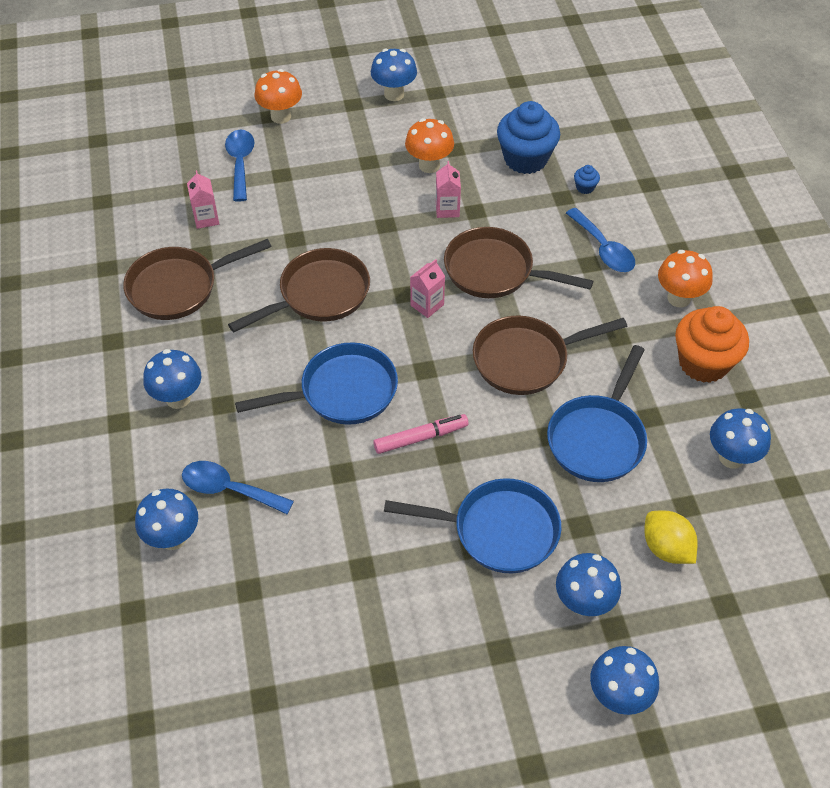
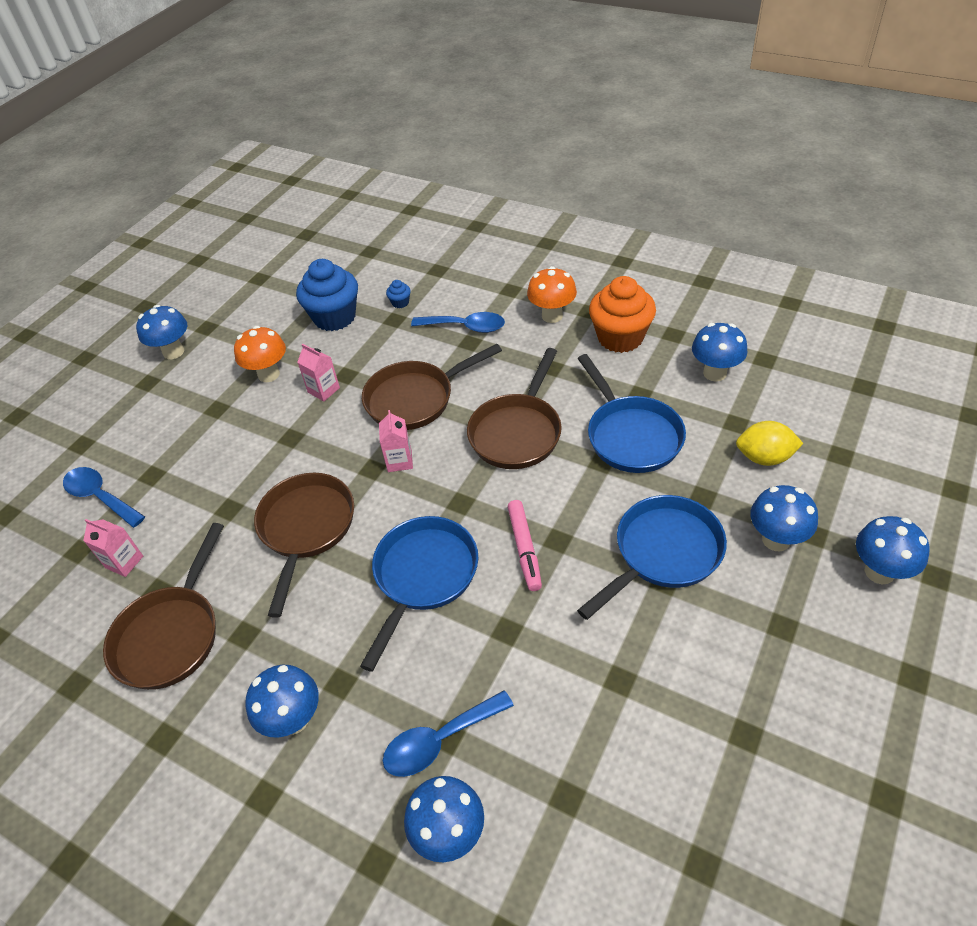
camera: 45 degrees left, 5 degrees down
orange mushroom [255,69,302,124] -> none
pink marker [373,414,469,454] -> pink marker turned 150 degrees clockwise [508,500,542,591]

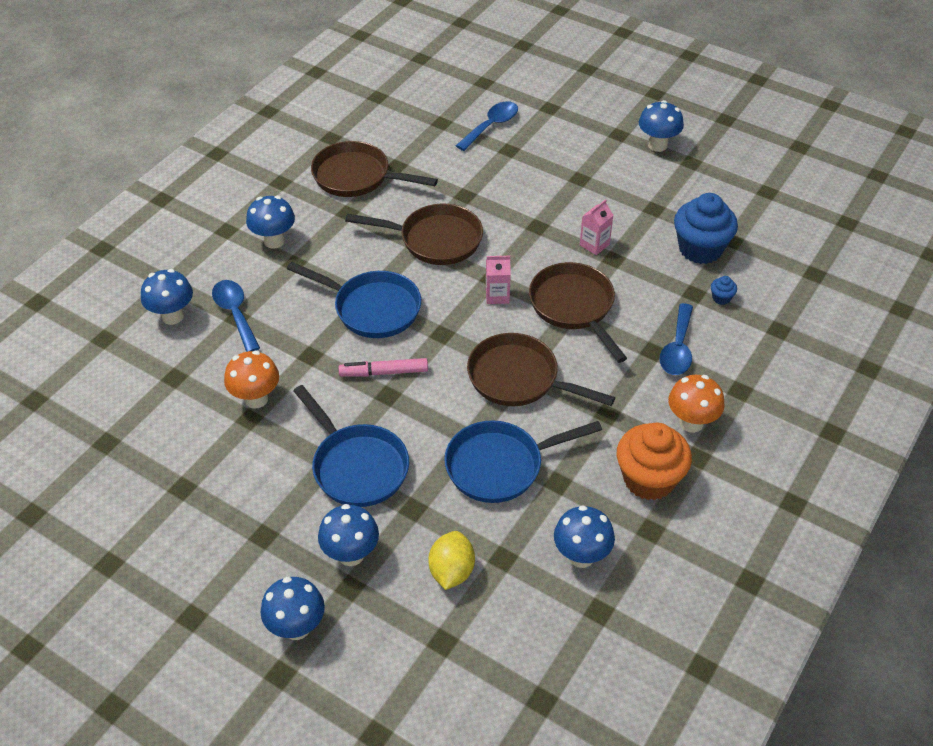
camera: 90 degrees right, 0 degrees up
pink carton [83,519,143,577] -> none
orange mushroom [234,326,286,382] -> orange mushroom moved to [224,351,279,409]

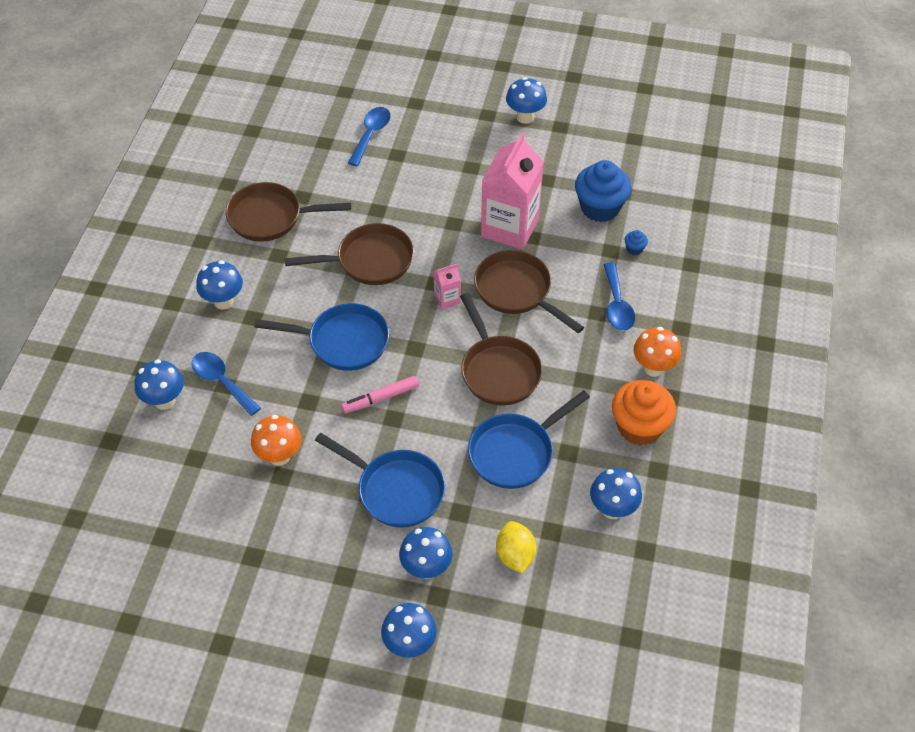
camera: 20 degrees left, 5 degrees up
brown pan [467,333,615,406] -> brown pan turned 120 degrees counterclockwise [460,293,543,406]
pink carton [580,199,613,255] -> pink carton [481,133,544,250], size x2.30

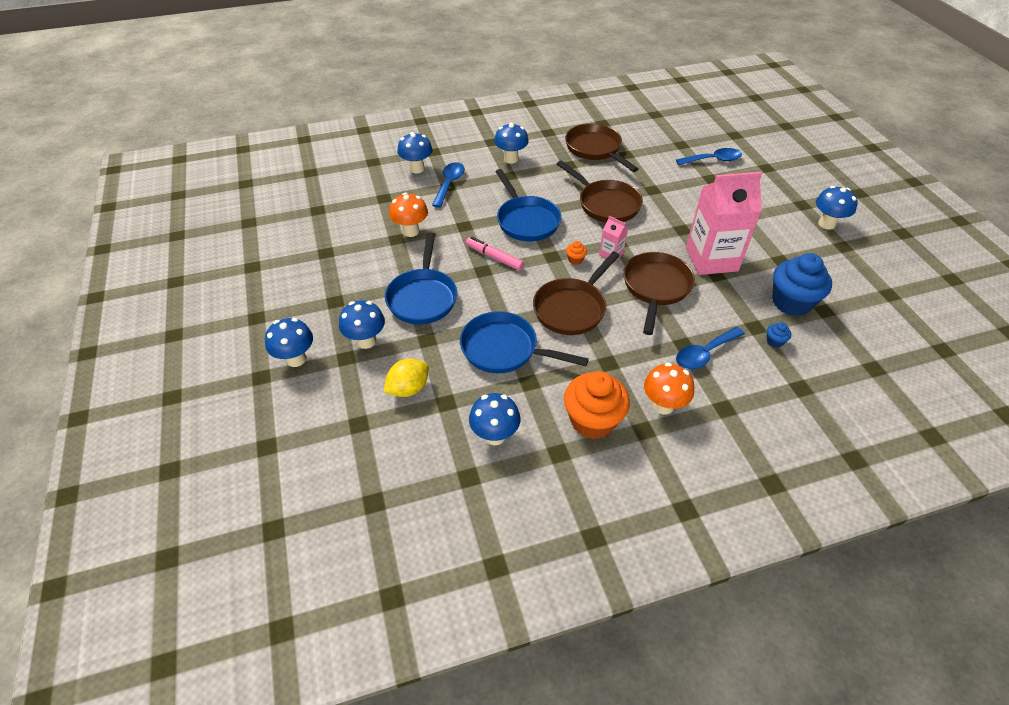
camera: 60 degrees right, 5 degrees down
none -> orange cupcake [566,241,587,265]

